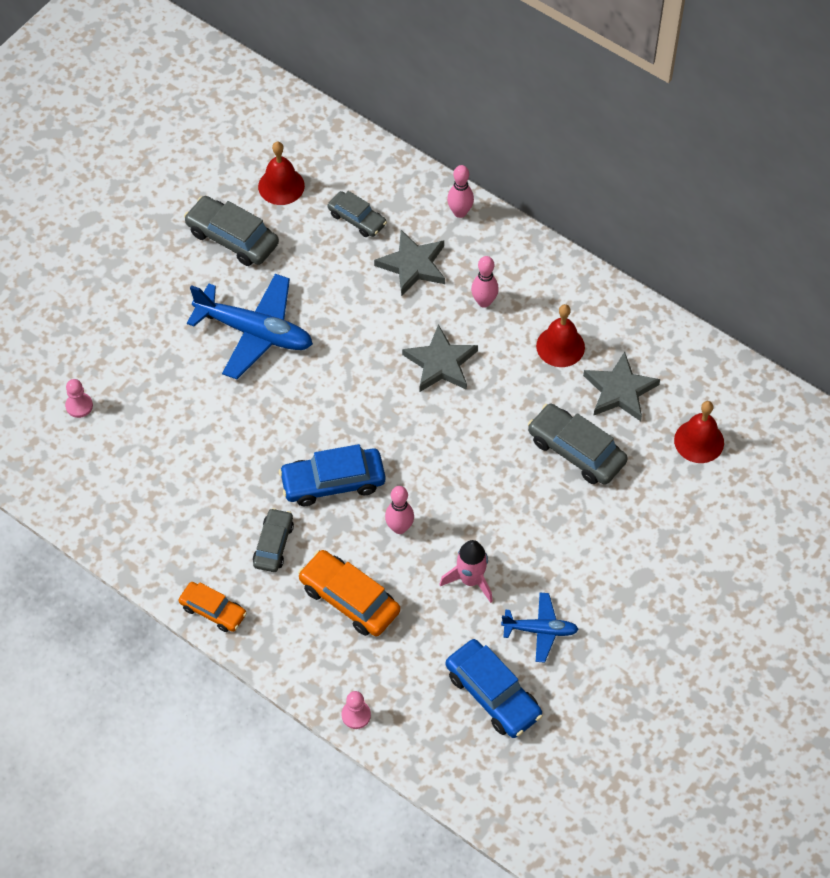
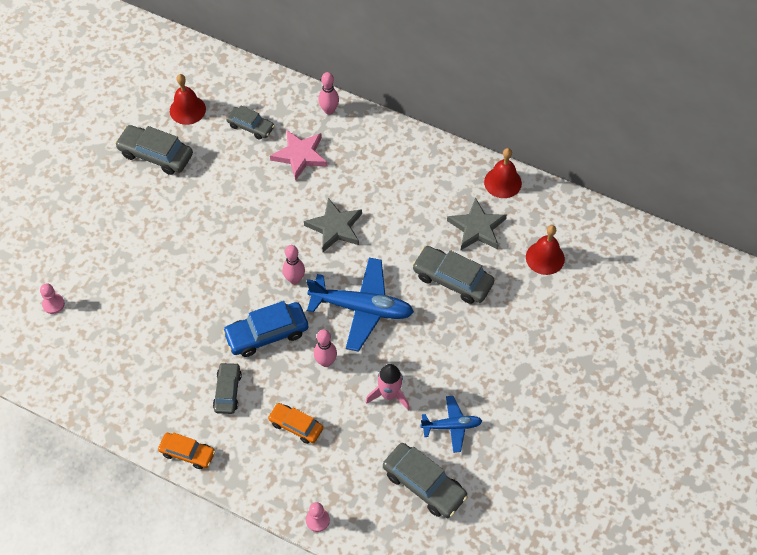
camera: 10 degrees left, 0 degrees up
blue plane [187,274,313,379] -> blue plane moved to [307,258,414,352]
orange car [298,550,400,636] -> orange car [268,403,323,444], size x0.64
grey star [374,230,445,296] -> pink star [270,130,327,181]
blue car [446,639,543,738] -> grey car [383,443,468,518]
pink bowling pin [471,256,499,308] -> pink bowling pin moved to [283,245,305,284]
red bell [536,304,585,367] -> red bell moved to [484,148,522,198]

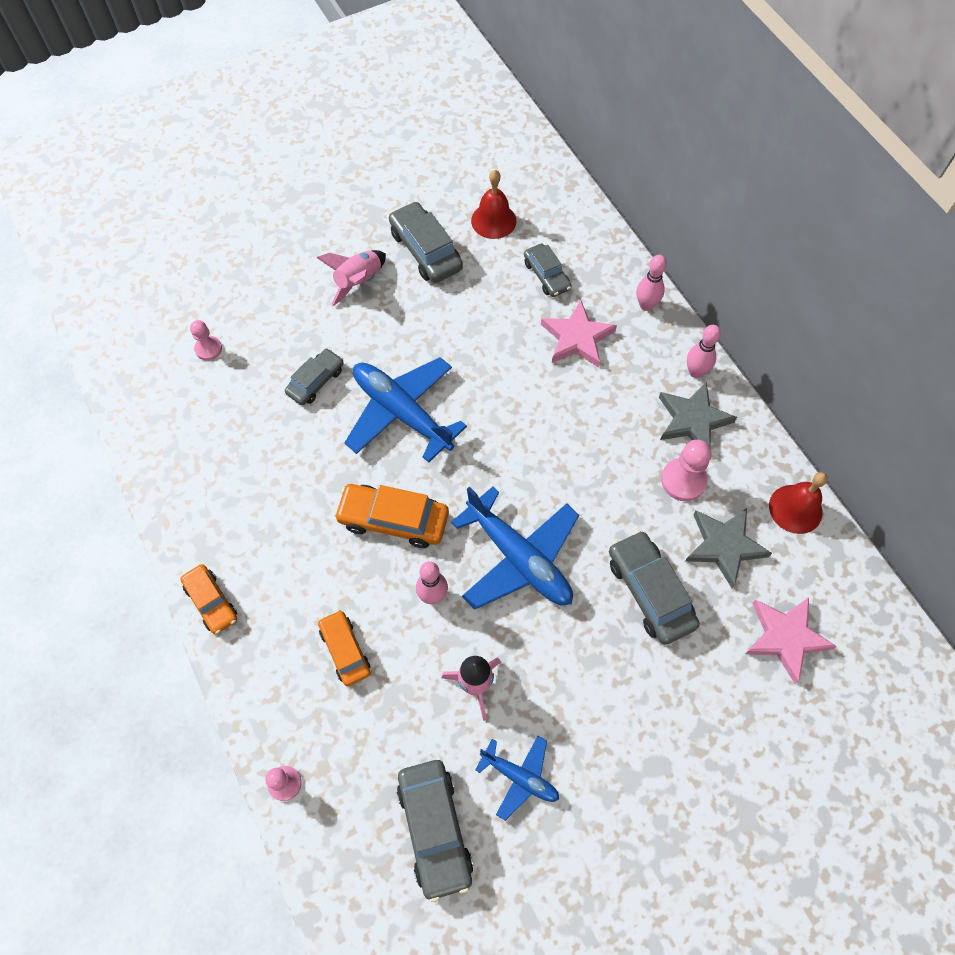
camera: 35 degrees right, 5 degrees up
grey car [213,362,242,414] -> grey car moved to [285,348,344,405]
blue car [223,301,308,357] -> orange car [334,484,449,548]
pink bowling pin [283,245,305,284] -> pink bowling pin moved to [687,325,721,378]
grey star [304,198,362,252] -> grey star moved to [659,381,737,446]
red bell [526,225,565,275] -> pink star [745,597,837,684]
none -> pink rocket [317,250,386,306]
none -> blue plane [344,357,467,463]
none -> pink pawn [661,440,712,501]

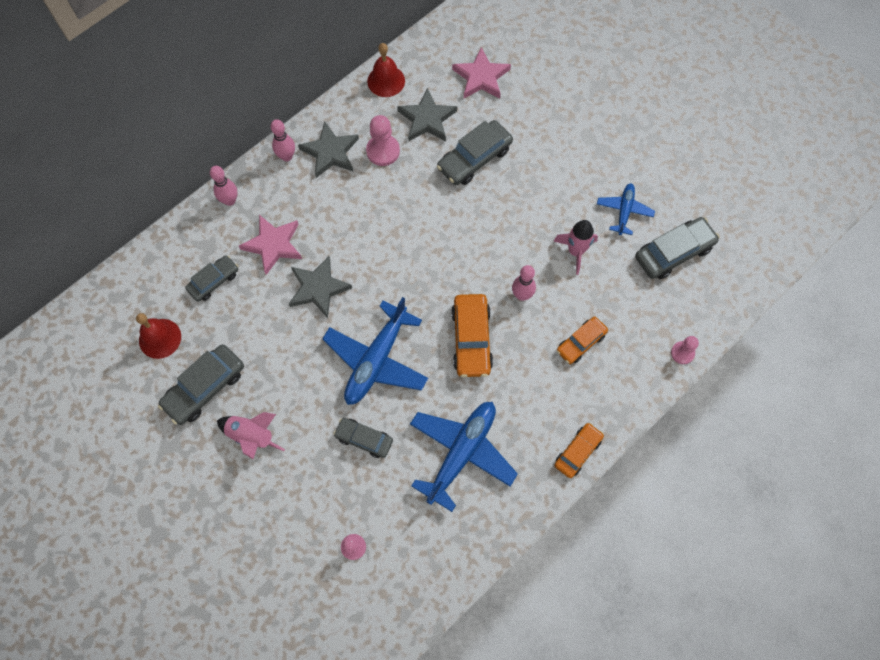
camera: 105 degrees left, 5 degrees up
blue plane [451,487,579,610] -> blue plane moved to [410,402,518,512]
none -> grey star [289,256,352,318]

